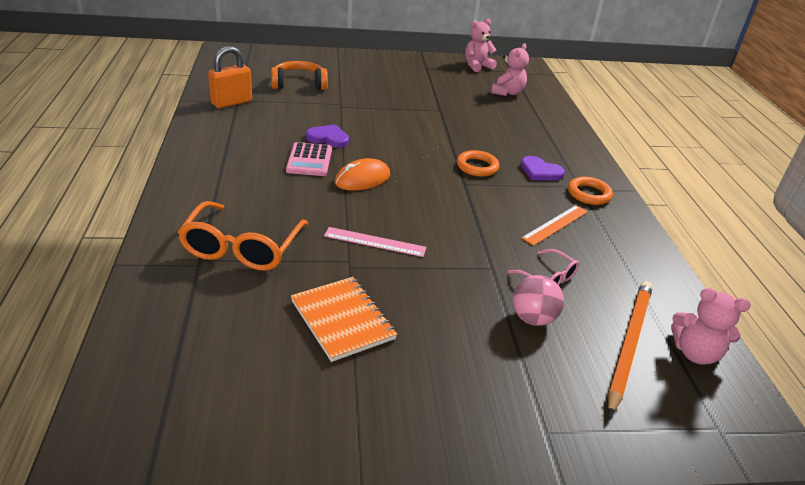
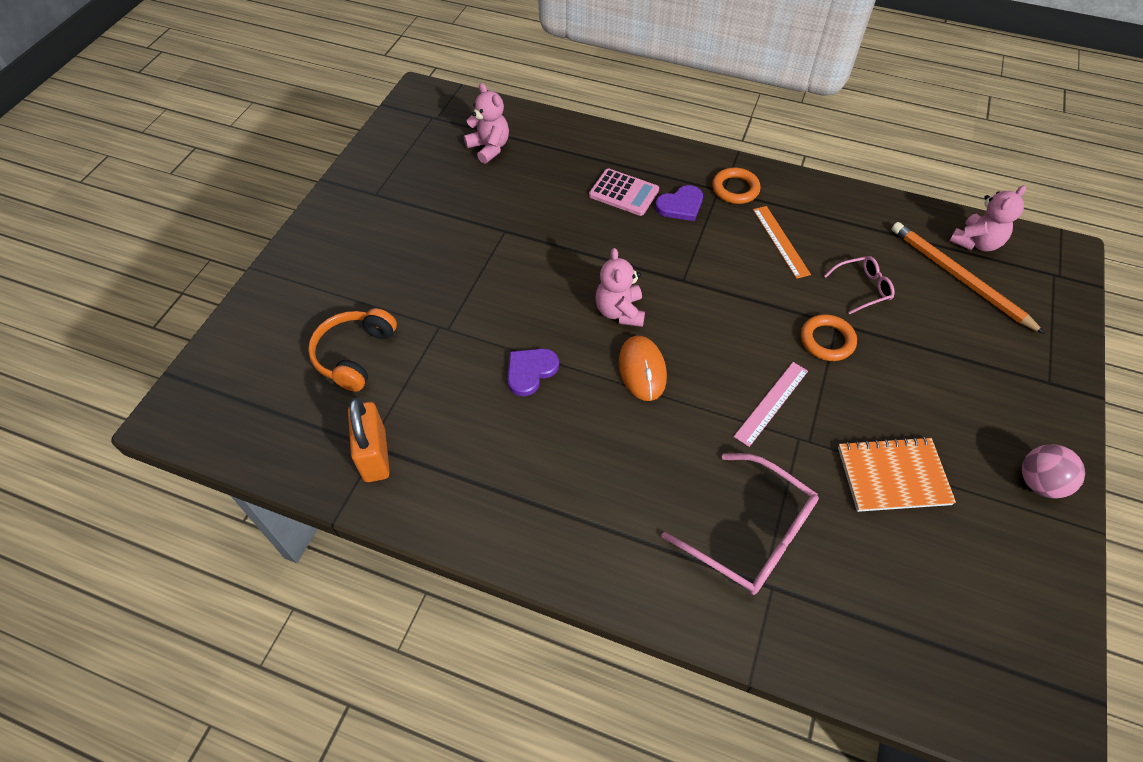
camera: 60 degrees left, 20 degrees up
orange glasses [178,201,308,271] -> pink glasses [662,453,819,595]
pink calculator [286,142,332,176] -> pink calculator moved to [589,168,659,216]
orange ring [457,150,500,177] -> orange ring moved to [801,314,857,361]
pink teddy bear [465,18,497,72] -> pink teddy bear moved to [596,248,645,327]
pink ball [513,275,564,326] -> pink ball moved to [1022,444,1085,498]

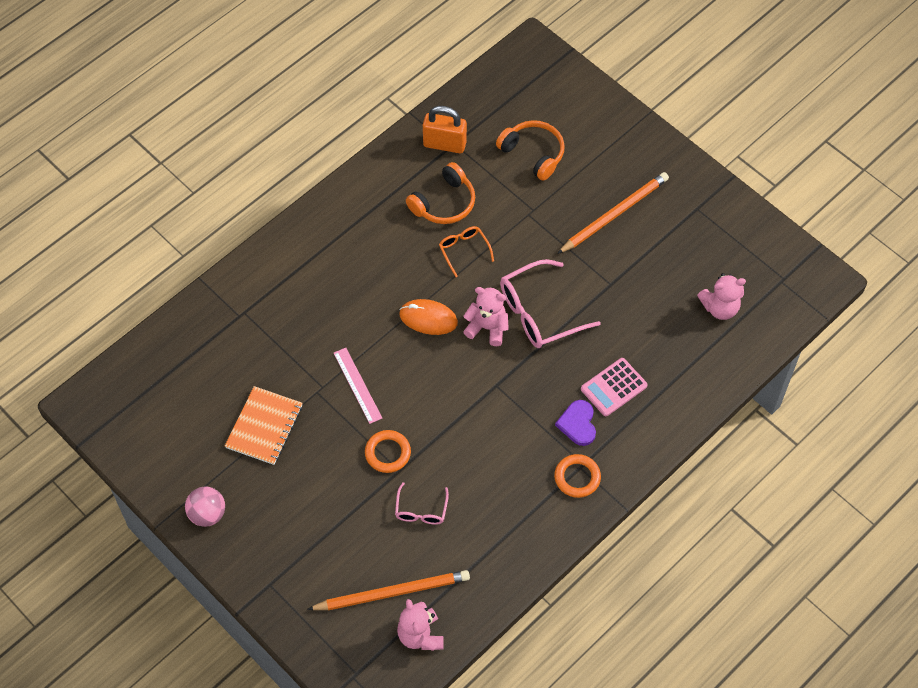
camera: 115 degrees right, 5 degrees up
purple heart [507,349,559,396] -> orange glasses [439,226,494,277]
pink glasses [662,453,819,595] -> pink glasses moved to [500,259,601,348]
orange ruler [753,206,811,279] -> none
none -> orange headphones [406,162,475,224]
none -> orange pencil [557,172,669,254]

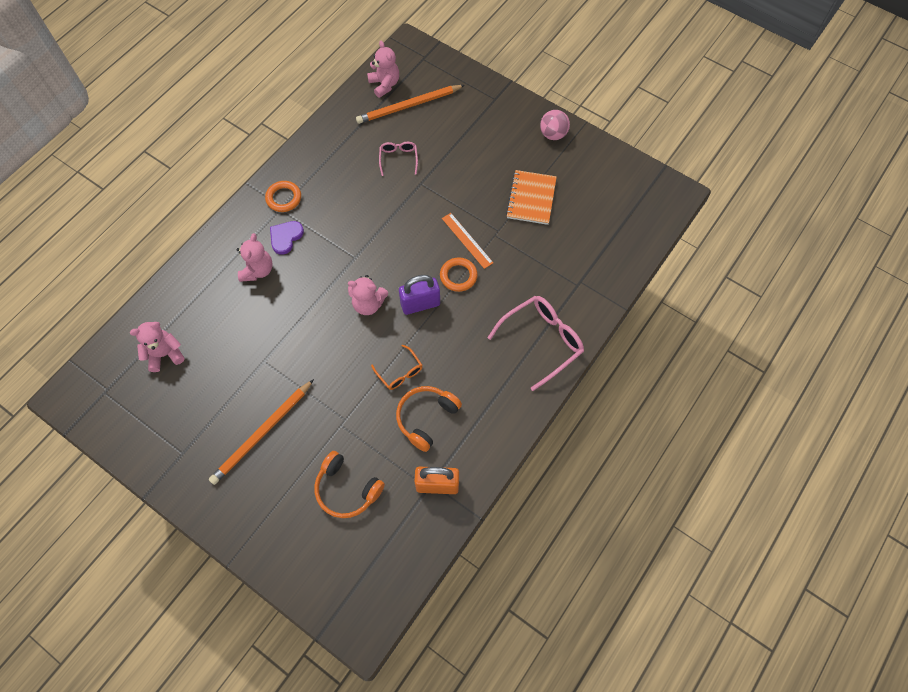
camera: 170 degrees right, 5 degrees up
pink ruler [334,348,382,424] -> orange ruler [442,213,493,269]
orange ring [365,430,411,473] -> orange ring moved to [440,257,478,292]
orange mouse [399,299,458,335] -> purple padlock [399,275,440,315]
pink glasses [500,259,601,348] -> pink glasses moved to [488,296,584,391]
purple heart [555,400,596,446] -> purple heart turned 135 degrees counterclockwise [270,221,304,255]
pink calculator [581,358,648,416] -> pink teddy bear [237,233,273,282]

